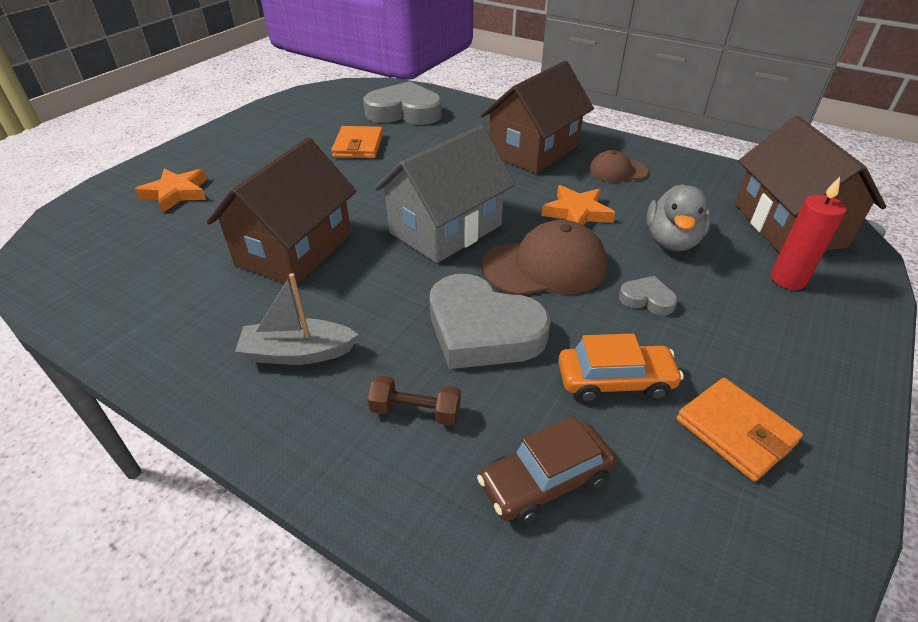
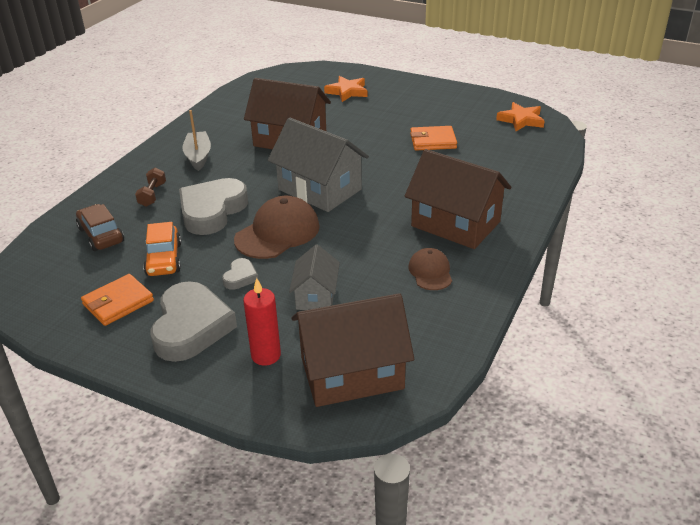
camera: 85 degrees right, 5 degrees down
grey heart [363,81,442,125] -> grey heart moved to [151,281,237,362]
brown cap [482,220,607,295] -> brown cap turned 120 degrees counterclockwise [234,196,320,259]
orange star [541,185,615,225] -> orange star moved to [496,102,545,131]
grey duck [647,184,711,251] -> grey house [289,244,340,310]

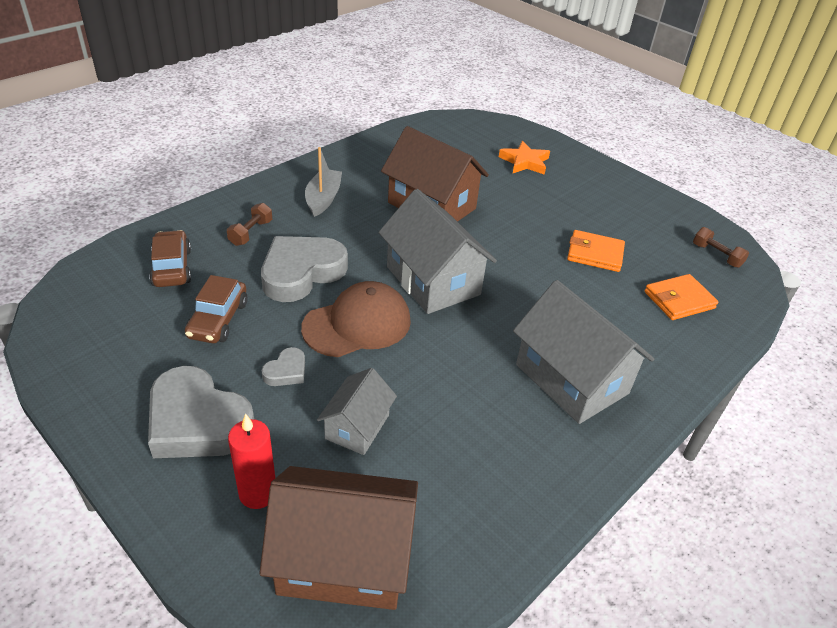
camera: 15 degrees right, 5 degrees up
orange wallet [81,274,154,326] -> orange wallet moved to [644,274,719,320]
orange car [143,222,181,276] -> brown car [185,275,247,343]
grey heart [151,281,237,362] -> grey heart turned 105 degrees clockwise [148,366,254,458]
brown house [405,149,511,249] -> grey house [513,280,654,424]
brown cap [408,248,452,290] -> none
orange star [496,102,545,131] -> brown dumbbell [693,227,749,268]

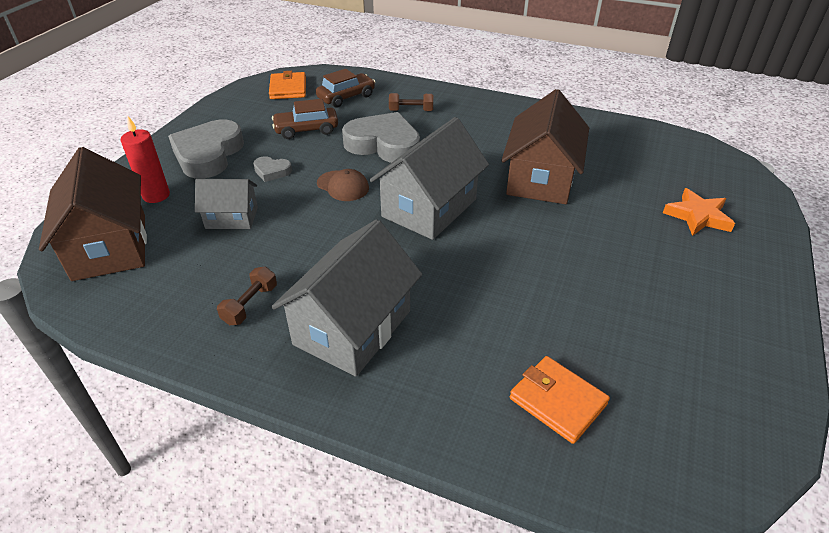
camera: 70 degrees right, 0 degrees up
brown cap [301,281,411,357] -> brown cap [317,169,369,201], size x0.58
grey boat [305,147,342,217] -> none
orange wallet [567,230,625,272] -> orange wallet moved to [269,71,306,99]
brown dumbbell [693,227,749,268] -> brown dumbbell moved to [217,266,277,325]

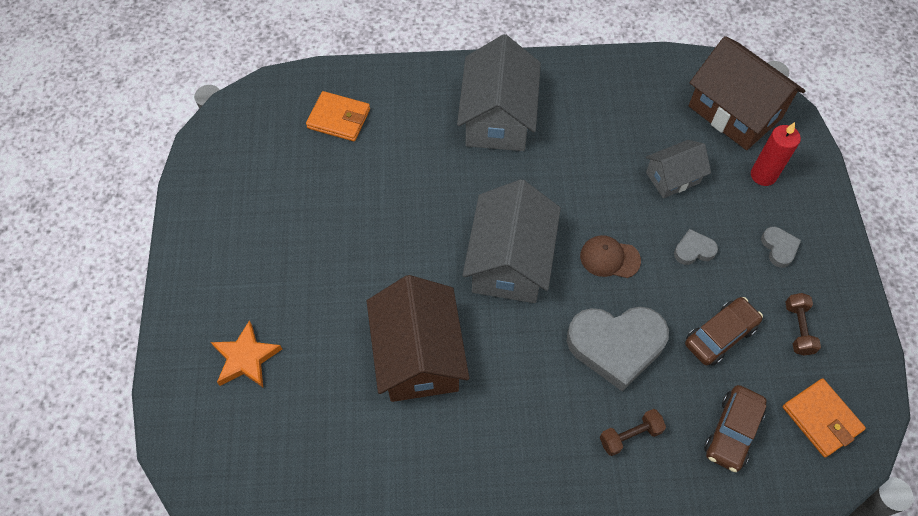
camera: 155 degrees right, 20 degrees up
grey heart [168,120,244,179] -> grey heart [761,227,801,268], size x0.46
brown dumbbell [217,266,277,325] -> brown dumbbell moved to [785,293,821,356]

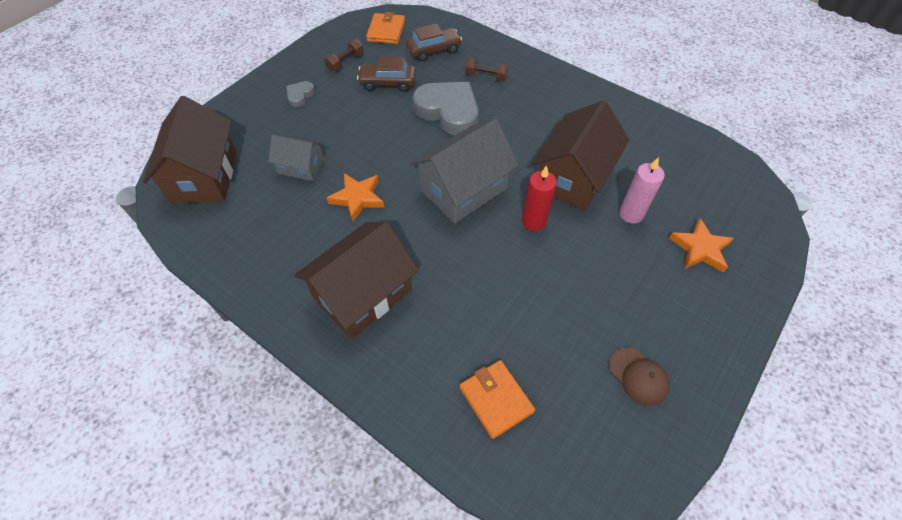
camera: 140 degrees left, 5 degrees down
grey house [457,34,541,151] -> brown house [294,222,419,339]
brown cap [580,235,641,278] -> brown cap moved to [609,347,670,406]
grey heart [674,229,718,265] -> none
red candle [751,122,801,186] -> red candle moved to [522,165,557,231]
none -> orange star [327,173,384,222]
none -> pink candle [619,157,665,224]

